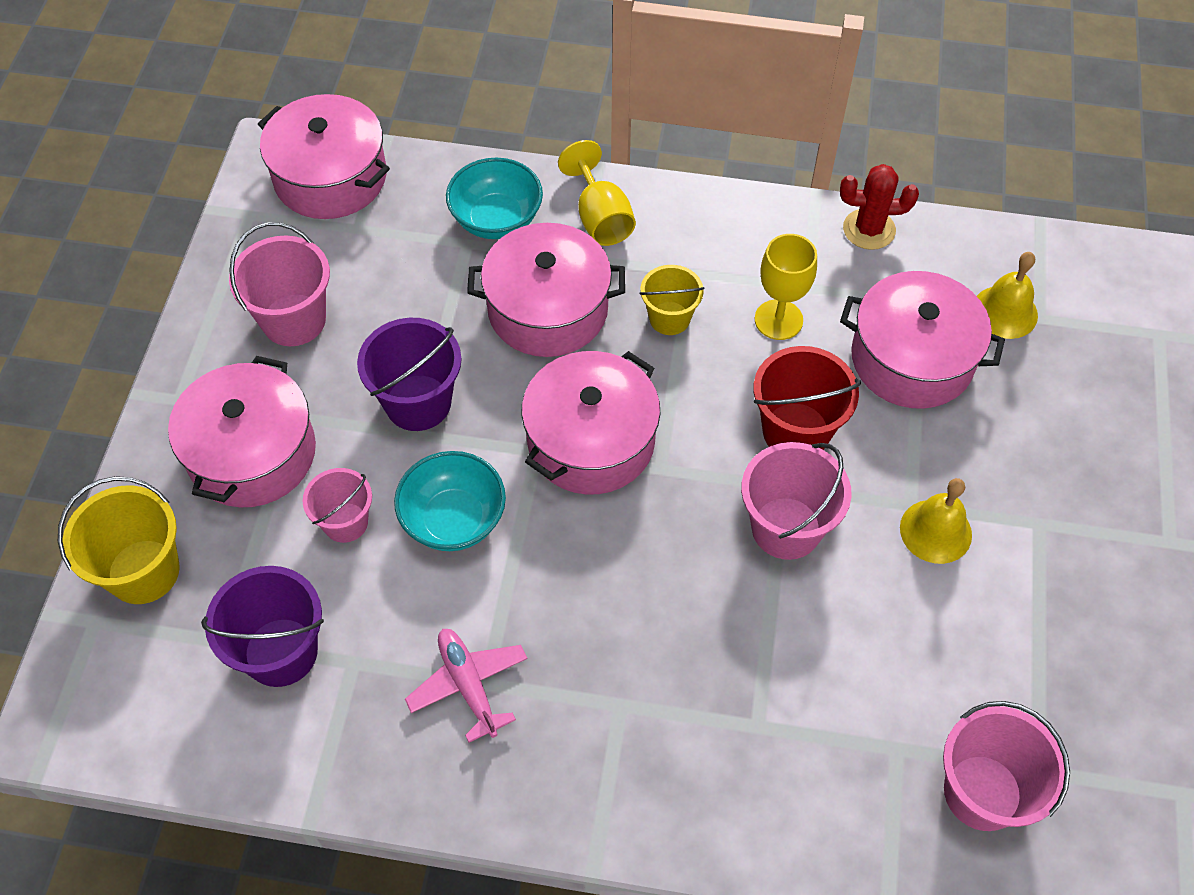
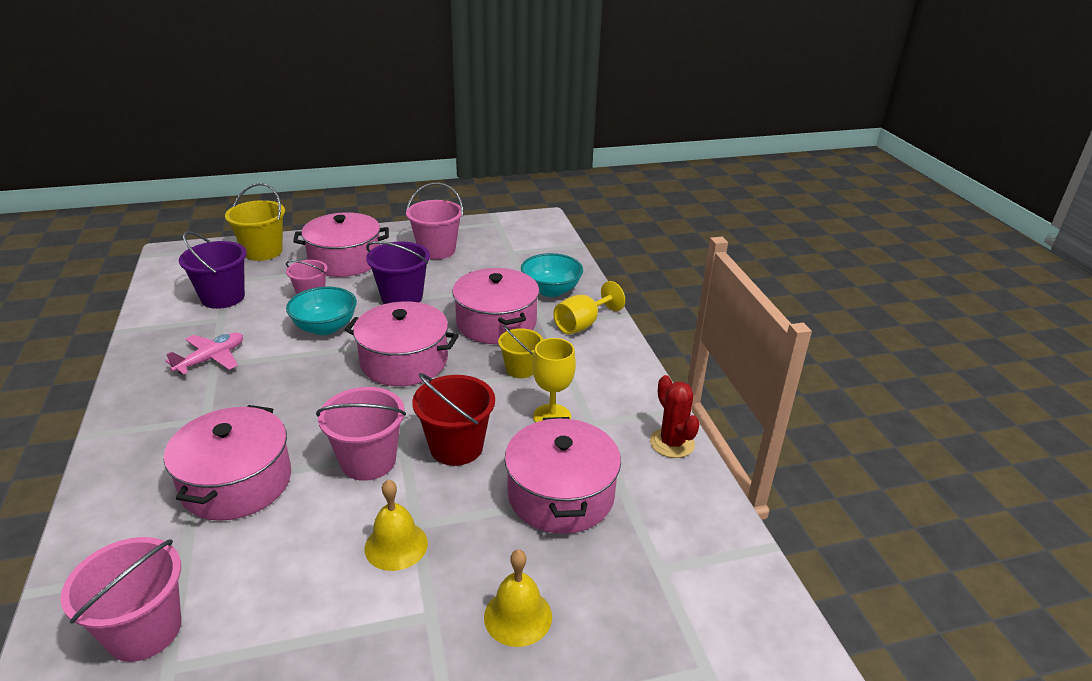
camera: 65 degrees right, 25 degrees down
pink pot [258,94,390,219] -> pink pot moved to [164,405,291,521]
yellow bell [977,252,1038,339] -> yellow bell moved to [484,549,552,647]

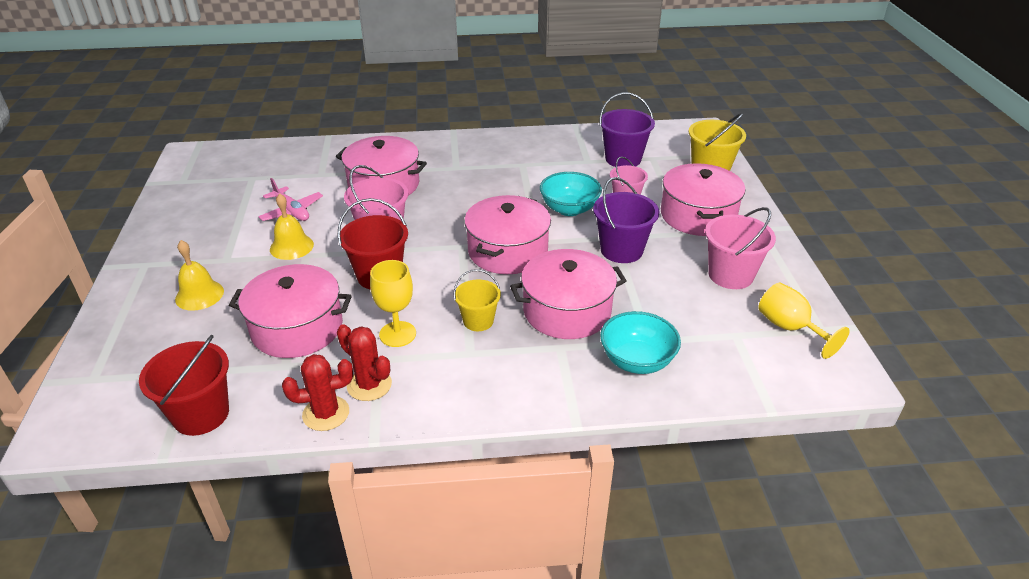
camera: 100 degrees right, 5 degrees up
pink bucket [60,537,181,662] -> none
pink plane [166,333,243,374] -> pink plane moved to [258,178,323,221]
yellow goblet [553,281,625,335] -> yellow goblet moved to [758,283,850,359]
none -> red bucket [139,335,229,436]
none -> red cactus [337,324,392,401]

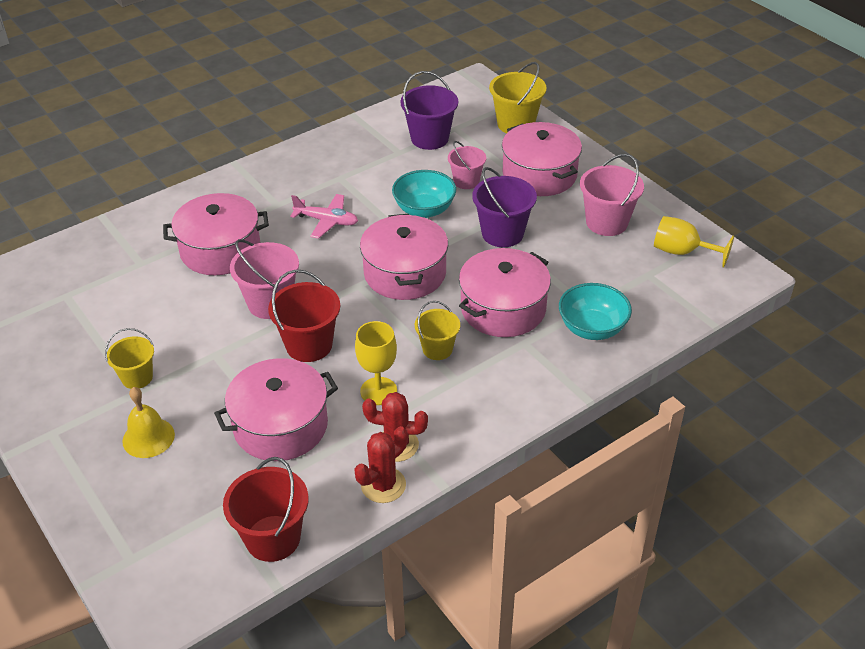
camera: 30 degrees left, 5 degrees up
pink plane [258,178,323,221] -> pink plane moved to [290,194,358,239]
yellow bell [270,193,314,260] -> none
none -> yellow bucket [105,328,154,389]

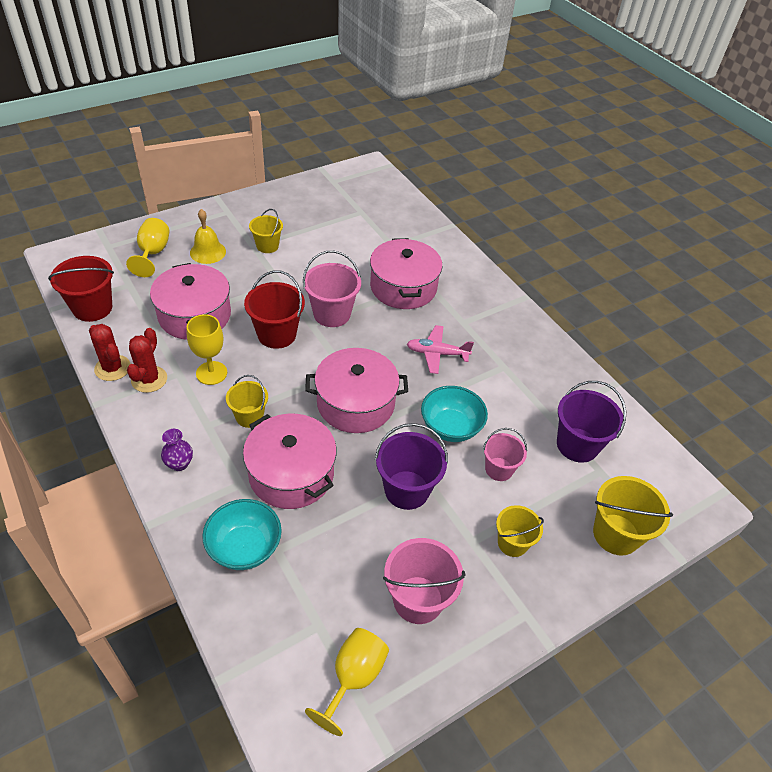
camera: 90 degrees right, 5 degrees up
pink plane [290,194,358,239] -> pink plane turned 75 degrees clockwise [407,325,474,374]
pink pot [502,122,582,196] -> yellow bucket [496,505,544,557]
none -> yellow goblet [126,218,170,277]
none -> purple vase [161,429,193,471]

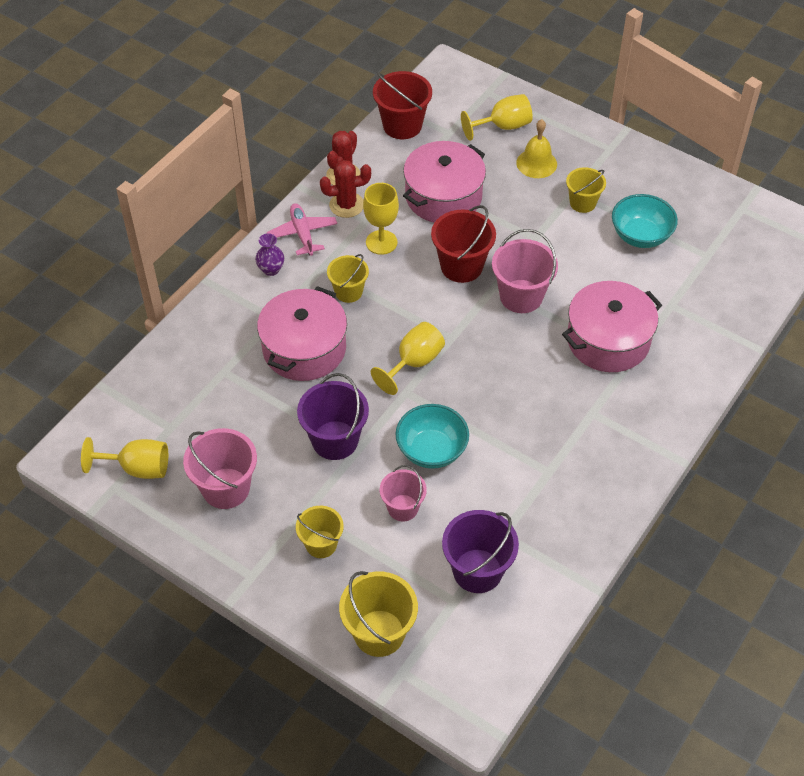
camera: 70 degrees right, 5 degrees up
turquoise bowl [202,499,282,570] -> turquoise bowl moved to [612,194,678,248]
pink pot [305,348,408,433] -> yellow goblet [371,322,445,395]
pink plane [407,325,474,374] -> pink plane moved to [267,203,337,256]

